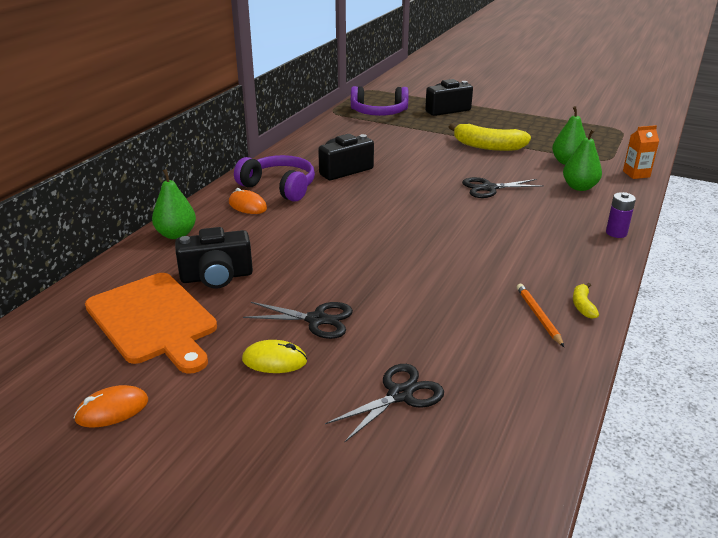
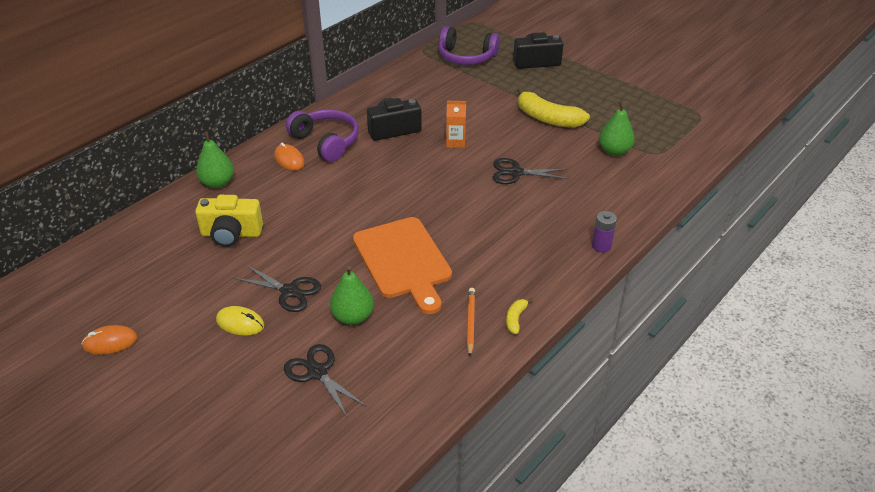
camera: 15 degrees right, 10 degrees up
orange cutting board [85,273,217,374] -> orange cutting board moved to [353,217,452,314]
black camera [175,227,253,288] -> yellow camera [195,195,263,247]
black scissors [325,364,444,443] -> black scissors turned 105 degrees counterclockwise [284,344,367,418]
green pear [563,129,602,191] -> green pear moved to [330,266,374,325]
orange carton [623,125,659,179] -> orange carton moved to [446,101,466,148]

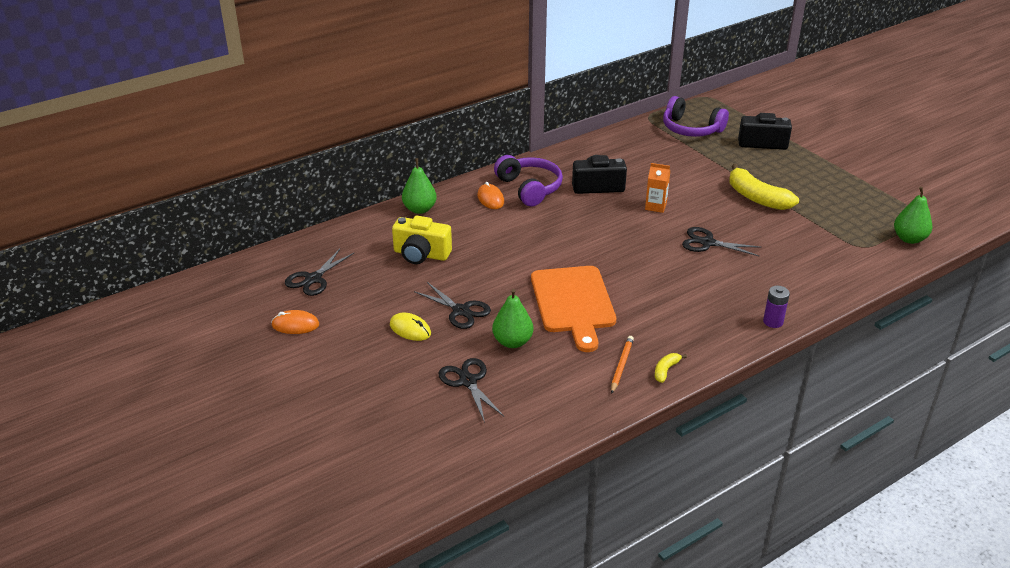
camera: 15 degrees right, 5 degrees down
green pear [599,101,635,156] -> green pear moved to [894,187,933,244]
none -> black scissors [285,249,354,296]

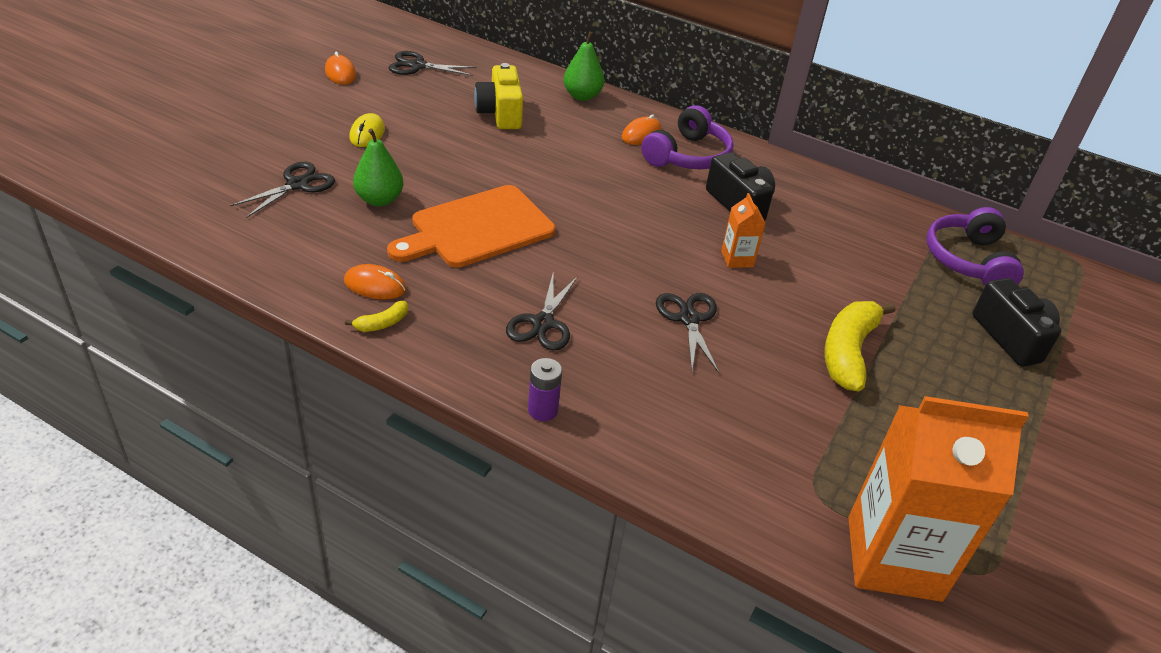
camera: 60 degrees right, 5 degrees up
black scissors [414,282,491,329] -> black scissors moved to [506,274,578,350]
orange pencil [611,336,634,394] -> orange mouse [344,264,406,299]
yellow banana [655,353,687,383] -> yellow banana turned 135 degrees clockwise [345,301,408,332]
green pear [894,187,933,244] -> orange carton [848,396,1029,602]

